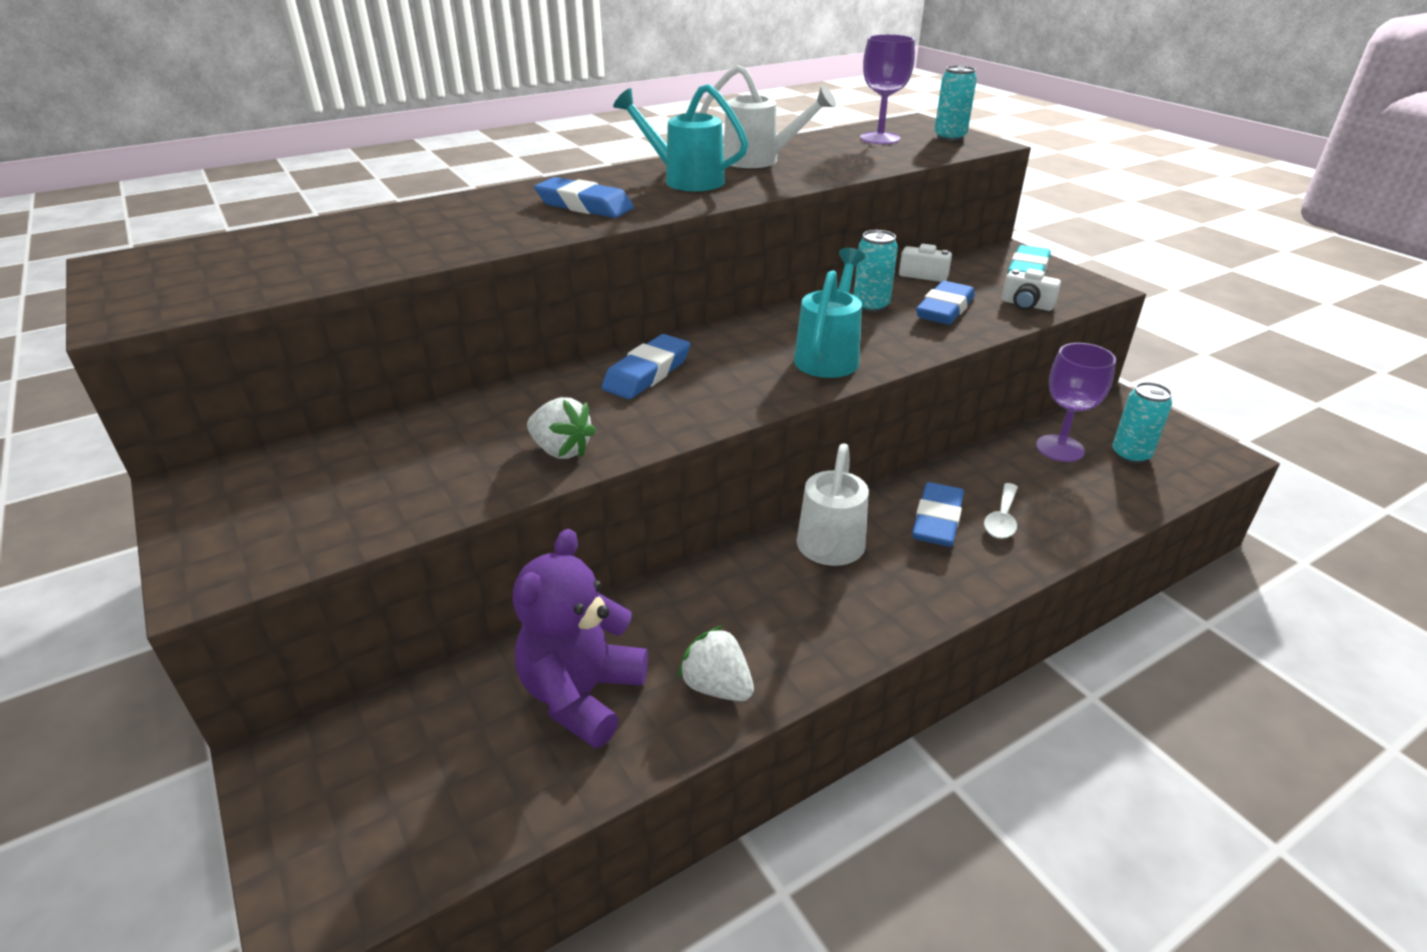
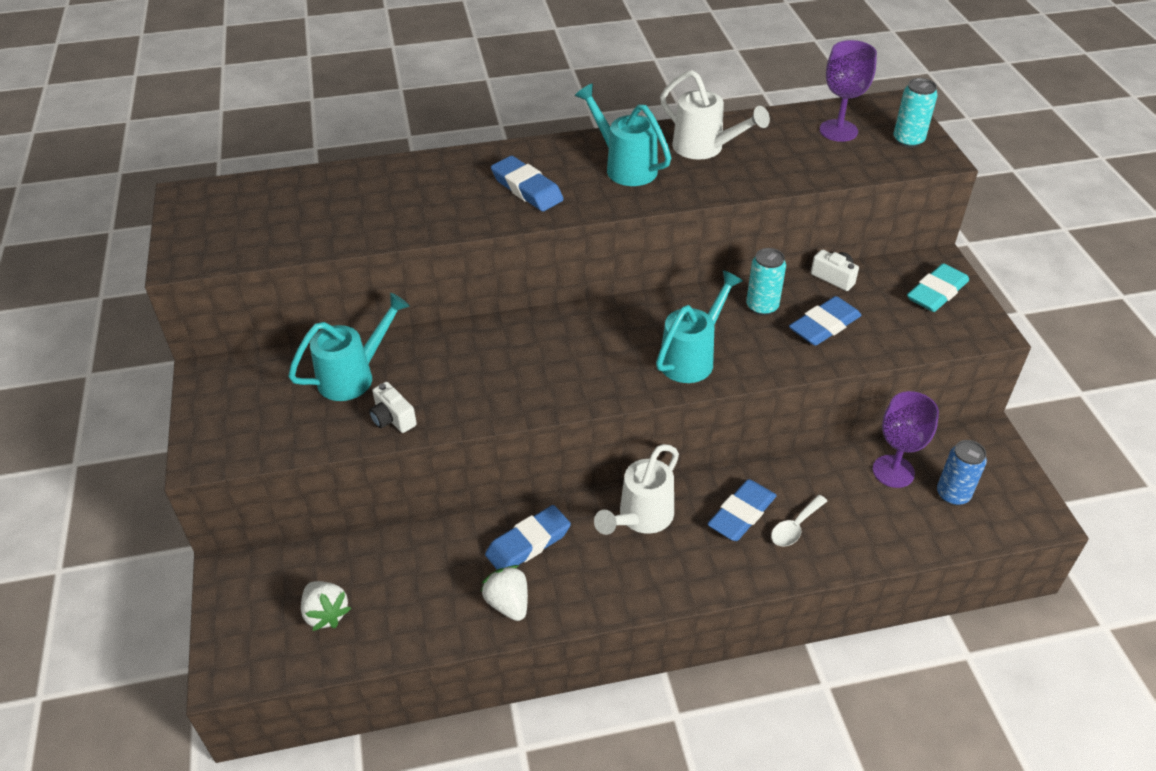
camera: 20 degrees right, 10 degrees up
purple teddy bear [513,529,648,748] -> none
white strawberry [527,397,596,459] -> white strawberry moved to [301,581,351,631]
blue eraser [601,334,690,399] -> blue eraser moved to [485,505,571,569]
white camera [1001,269,1061,311] -> white camera moved to [369,382,417,433]
turquoise can [1112,382,1172,464] -> blue can [937,440,987,505]
none -> turquoise watering can [288,293,410,401]

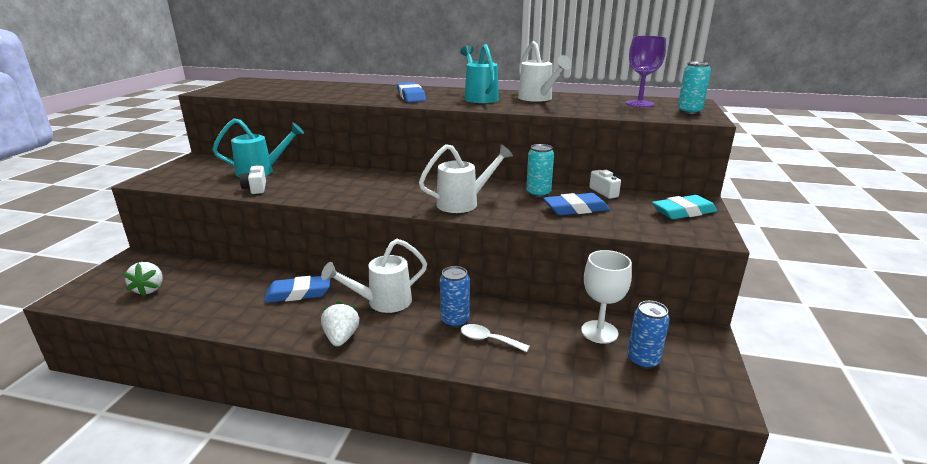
camera: 25 degrees right, 20 degrees down
white strawberry [481,565,528,621] -> white strawberry moved to [321,301,359,346]
turquoise watering can [656,270,743,383] -> white watering can [419,144,513,213]
blue eraser [707,479,777,541] -> blue can [440,266,470,328]
white spoon [771,495,827,547] -> white spoon turned 45 degrees clockwise [461,324,530,352]
purple goblet [873,391,939,488] -> white goblet [581,250,632,344]

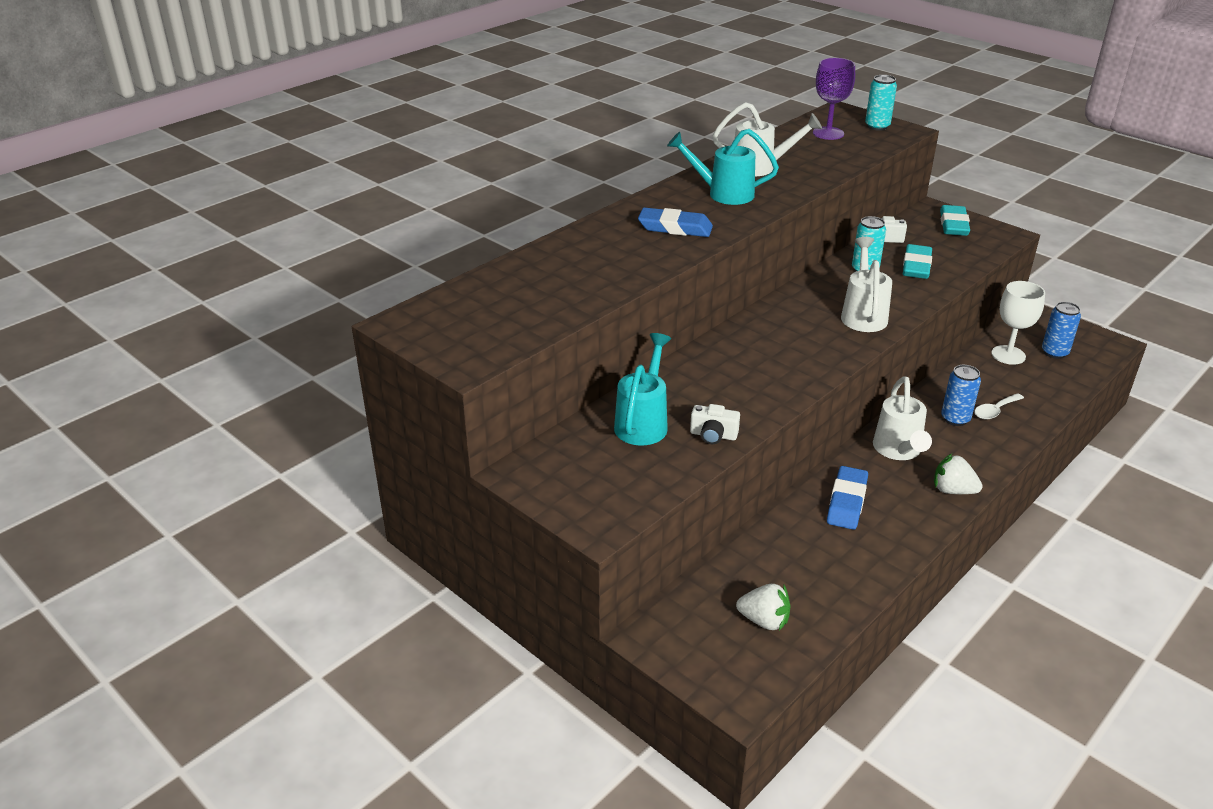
camera: 60 degrees left, 10 degrees up
blue eraser [543,193,610,215] -> turquoise eraser [903,244,932,279]

